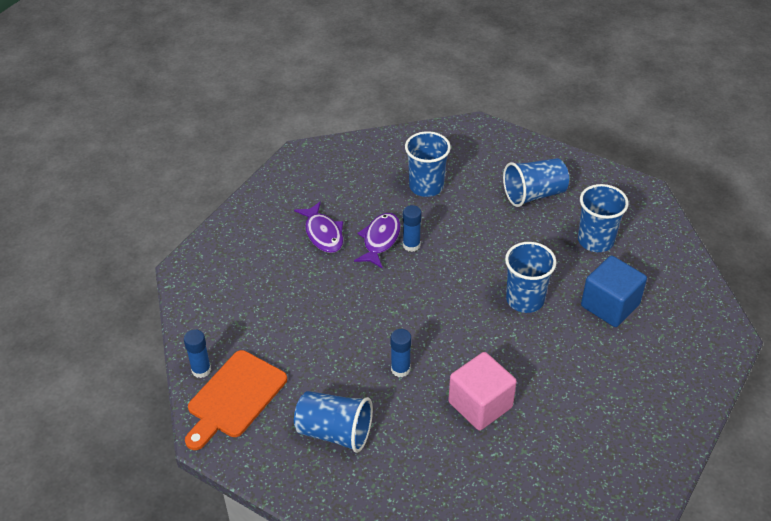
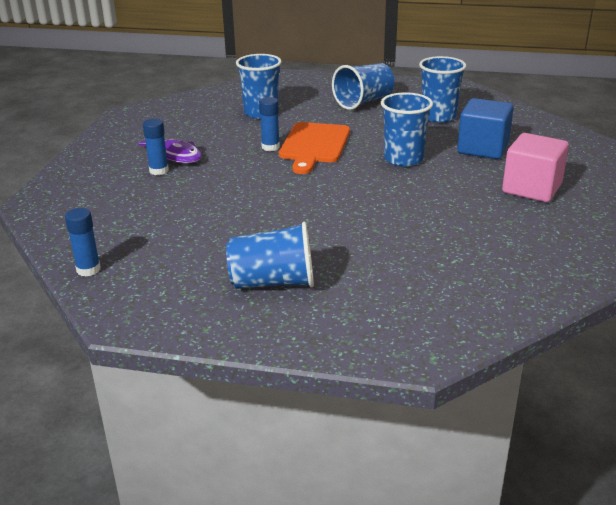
camera: 20 degrees left, 15 degrees down
orange cutting board [185,350,287,450] -> orange cutting board moved to [279,122,350,174]
purple fish [354,213,401,269] -> none
blue glue stick [391,329,411,377] -> blue glue stick moved to [143,119,169,175]
pink cube [449,352,517,430] -> pink cube moved to [502,133,569,202]

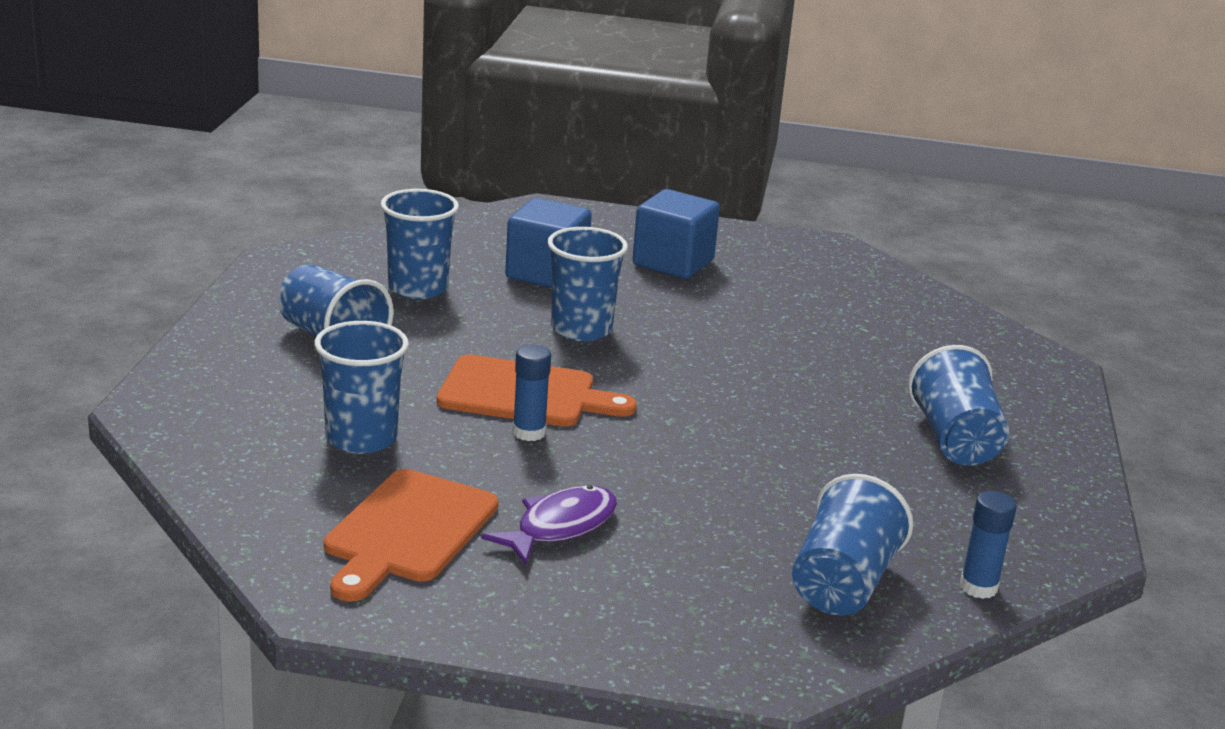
camera: 95 degrees left, 5 degrees down
blue glue stick [143,119,169,175] -> none
pink cube [502,133,569,202] -> blue cube [632,189,720,279]
none -> orange cutting board [324,469,498,602]
none -> blue cup [792,474,913,615]

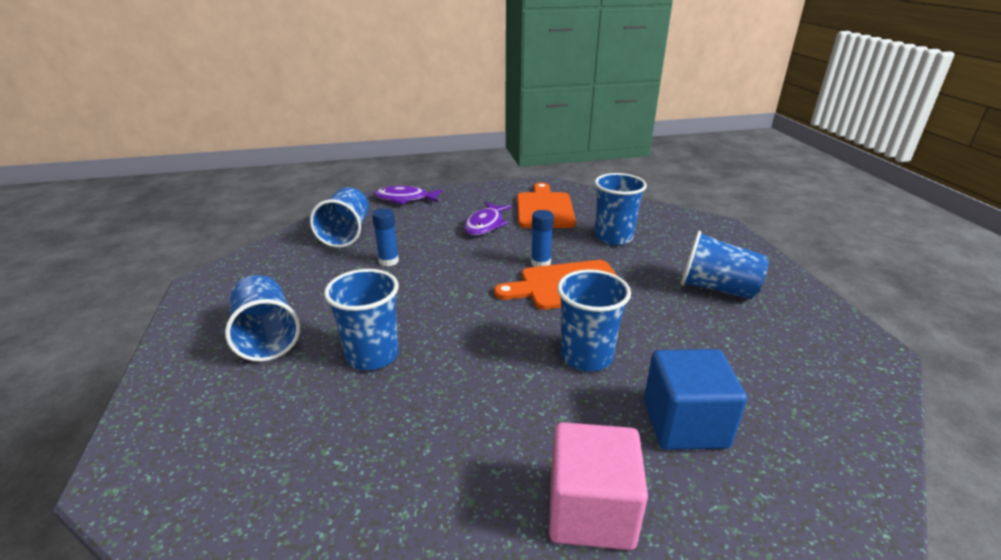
camera: 160 degrees right, 5 degrees up
blue cup [381,189,459,299] -> blue cup moved to [324,269,399,370]
blue cube [632,189,720,279] -> pink cube [549,422,648,550]
blue glue stick [960,491,1017,599] -> blue glue stick moved to [372,208,399,266]
none -> purple fish [374,186,442,205]

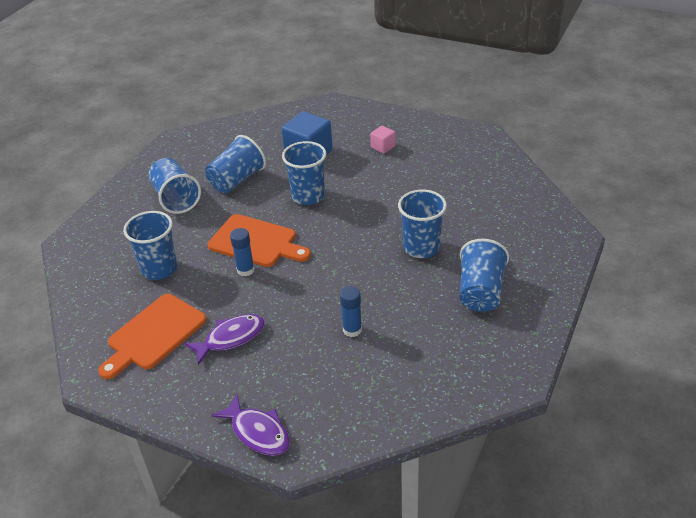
camera: 140 degrees left, 10 degrees up
blue cup [310,187,369,248] -> blue cup moved to [205,135,266,193]
pink cube [549,422,648,550] -> pink cube [370,126,395,154], size x0.51

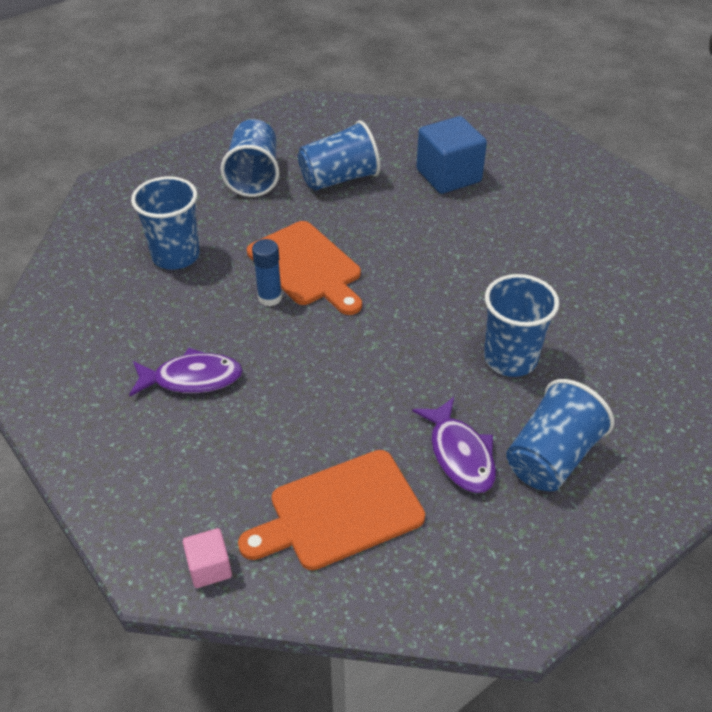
camera: 25 degrees right, 5 degrees up
orange cutting board [98,294,207,379] -> orange cutting board moved to [238,450,425,570]
purple fish [211,394,290,456] -> purple fish moved to [412,397,496,493]
blue cup [282,141,326,205] -> none
blue glue stick [340,286,362,337] -> none
pink cube [370,126,395,154] -> pink cube moved to [183,528,232,588]

